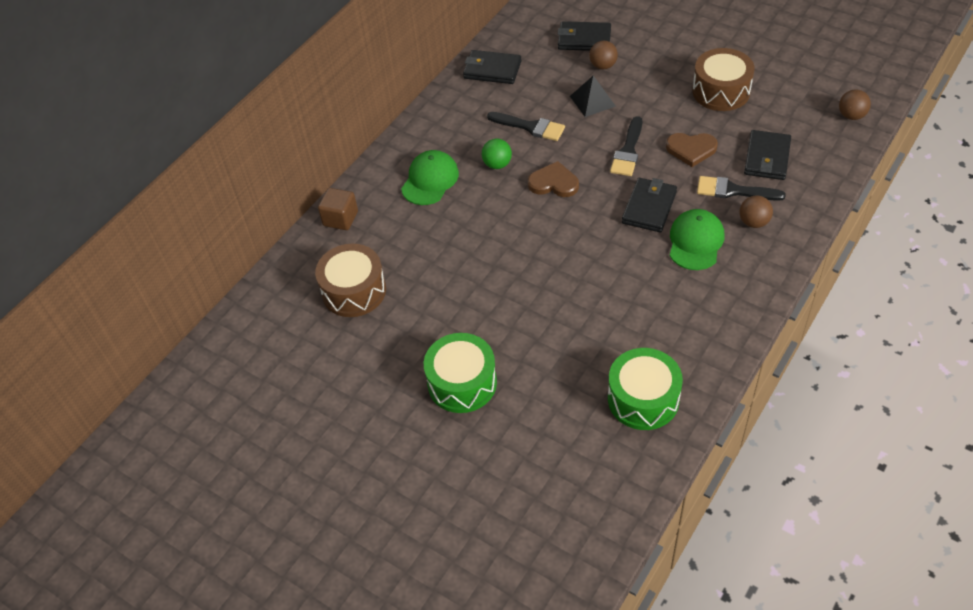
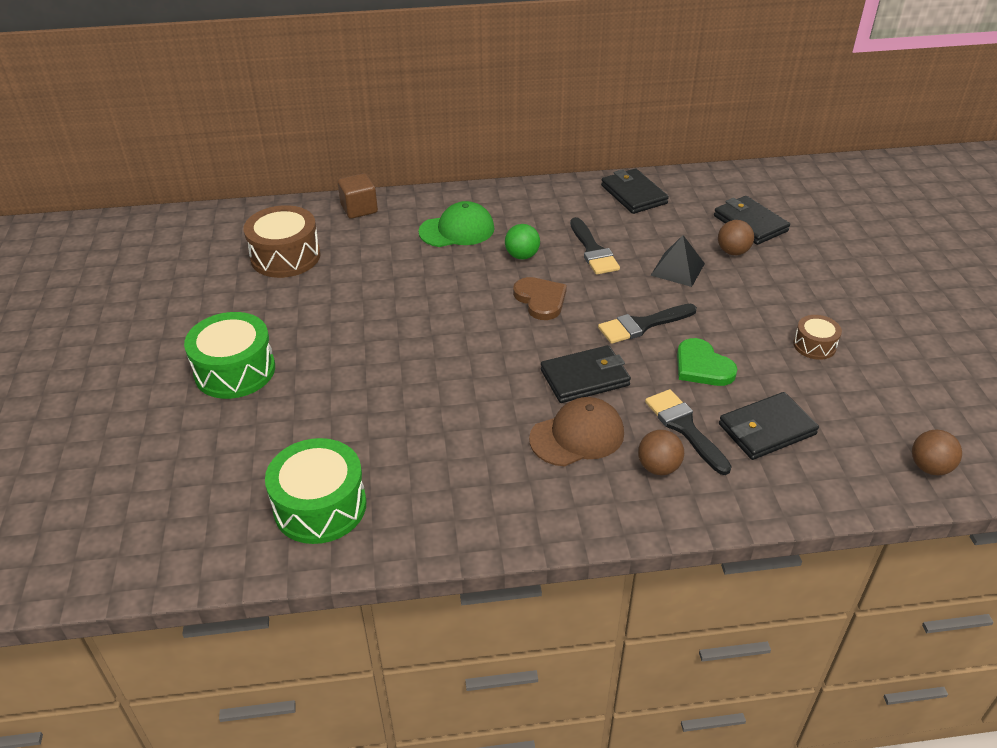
camera: 45 degrees right, 10 degrees down
brown heart [666,133,718,167] -> green heart [677,338,738,386]
green cap [670,209,725,270] -> brown cap [529,397,624,466]
brown drum [692,48,755,111] -> brown drum [793,315,842,360], size x0.54

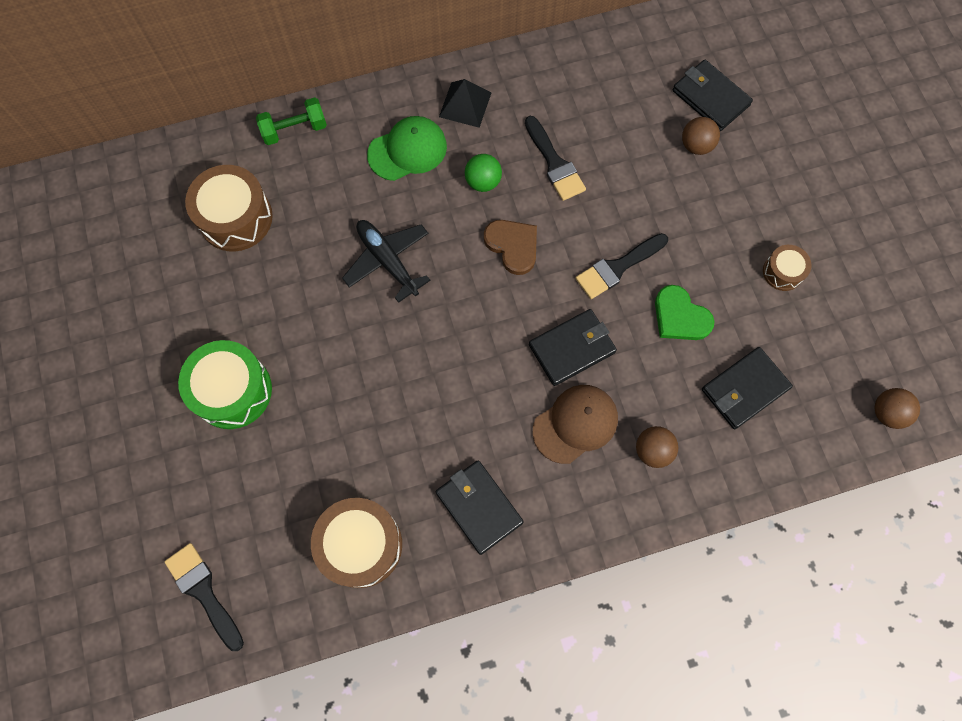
camera: 10 degrees left, 30 degrees up
green drum [265,438,366,544] -> brown drum [311,498,402,588]
brown cube [338,173,378,219] -> green dumbbell [256,97,327,145]
black wallet [601,168,669,214] -> black wallet moved to [436,461,524,555]
black brush [645,389,732,475] -> black brush moved to [164,543,244,651]
black pyramid [650,235,705,287] -> black pyramid moved to [439,79,491,128]
none -> black plane [342,220,431,303]

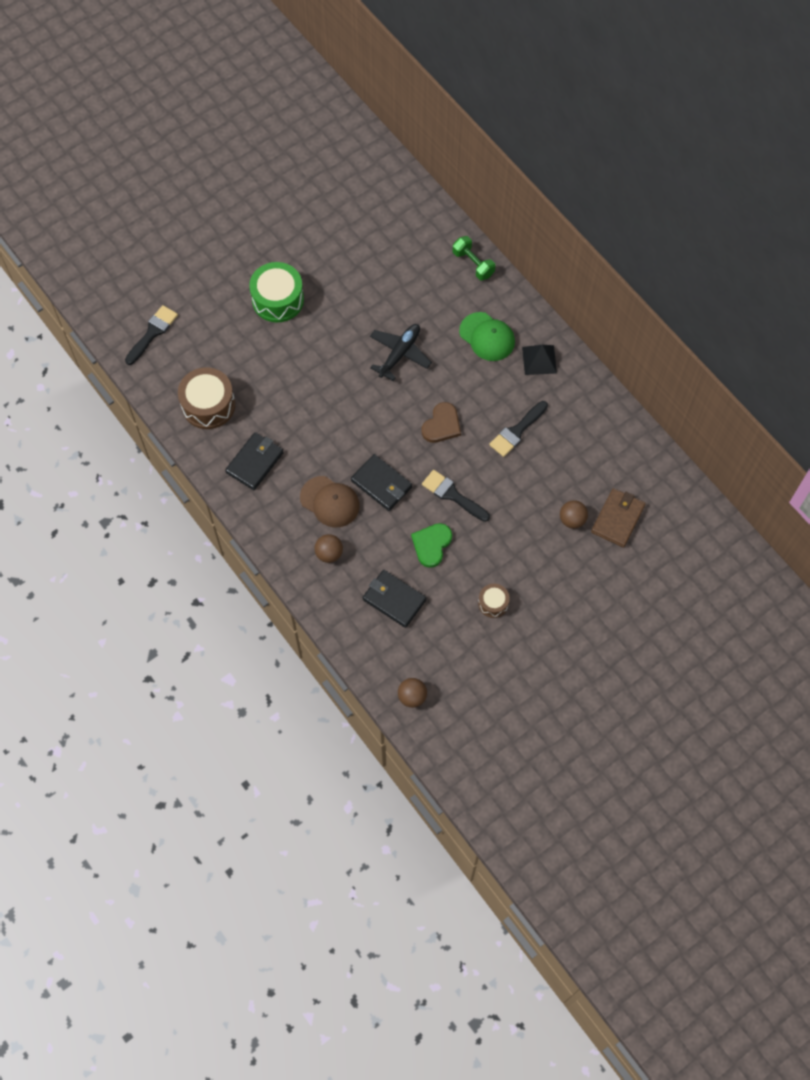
camera: 70 degrees right, 5 degrees down
brown drum [185,165,273,252] -> none
green ball [465,154,502,192] -> none
black wallet [673,60,753,131] -> brown wallet [591,488,646,548]

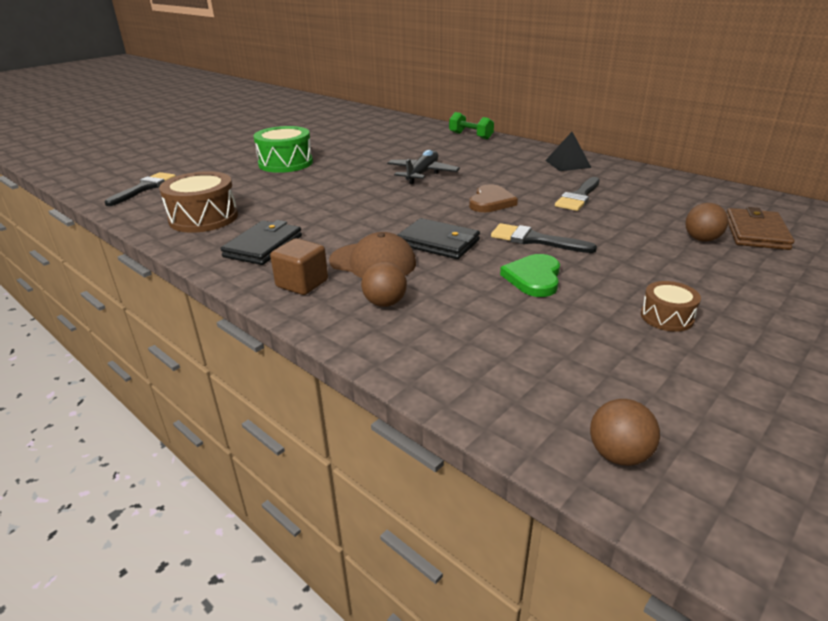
camera: 10 degrees left, 35 degrees down
black wallet [363,570,426,628] -> none
green cap [459,312,515,361] -> none
none -> brown cube [270,238,328,295]

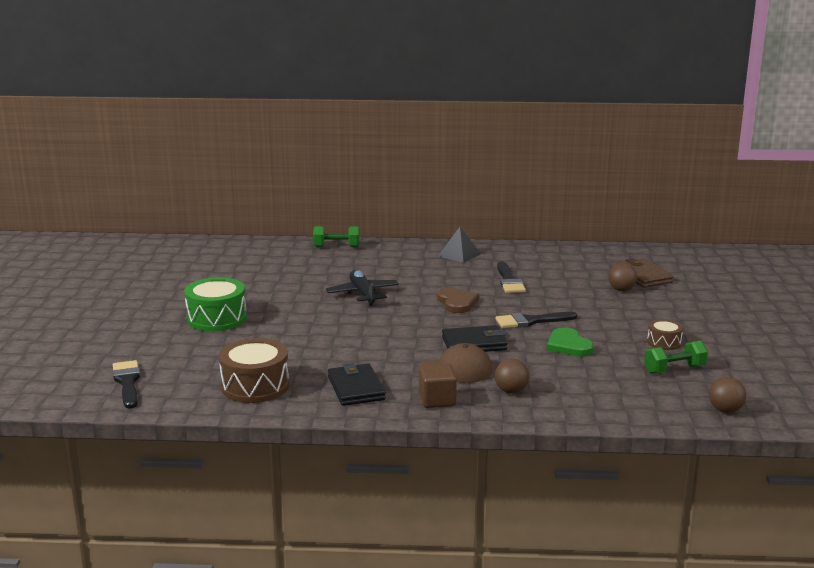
camera: 40 degrees left, 10 degrees down
none -> green dumbbell [644,341,708,374]

